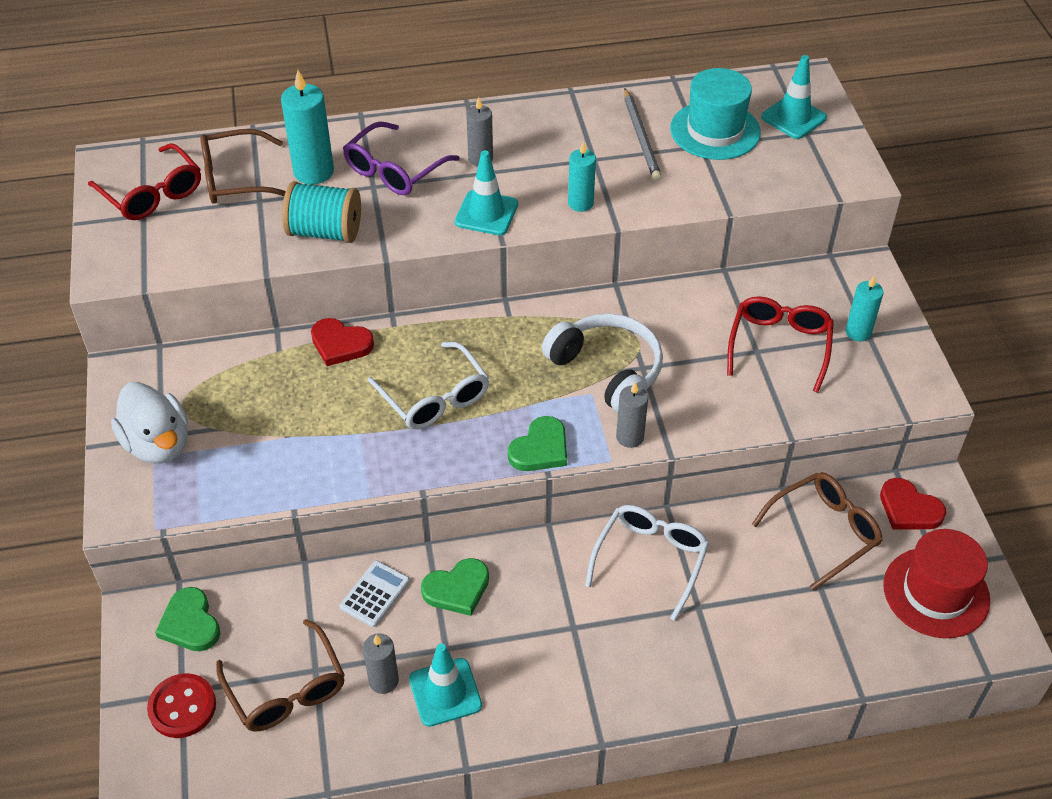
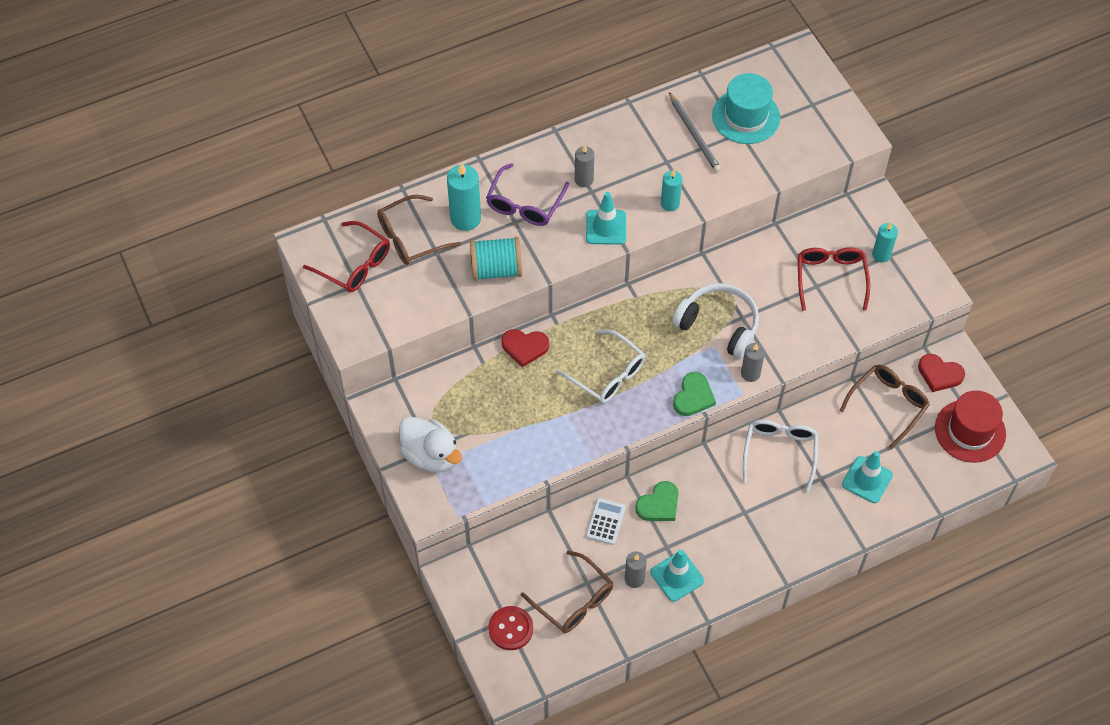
camera: 15 degrees left, 10 degrees up
green heart [155,587,220,651] -> none
turquoise traffic cone [761,55,827,139] -> turquoise traffic cone moved to [842,451,893,503]

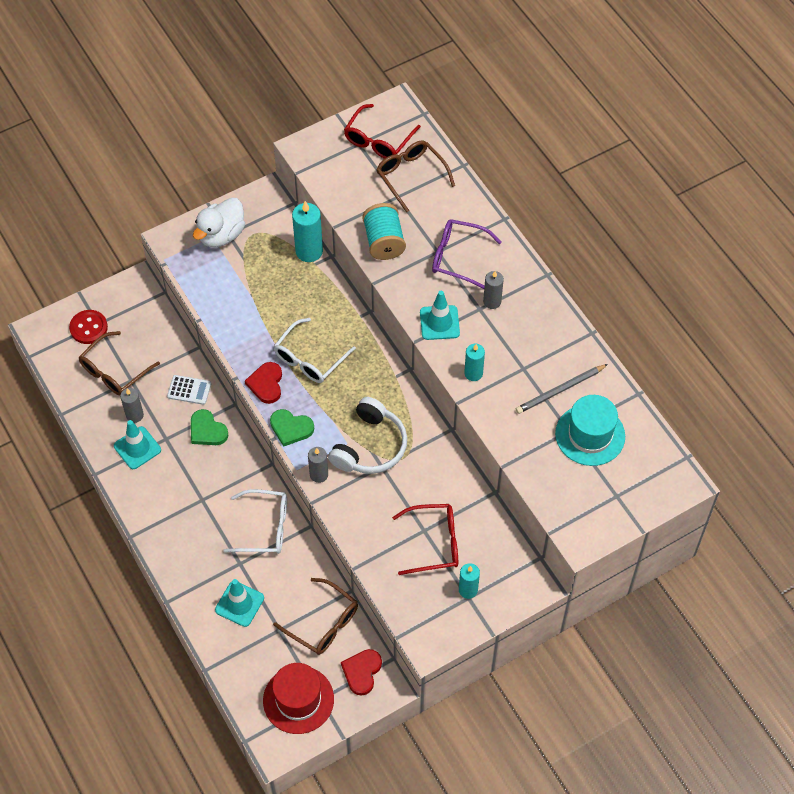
camera: 85 degrees right, 0 degrees up
turquoise candle [447,162,481,231] -> turquoise candle moved to [292,201,323,262]
red heart [501,329,549,367] -> red heart moved to [245,362,282,404]

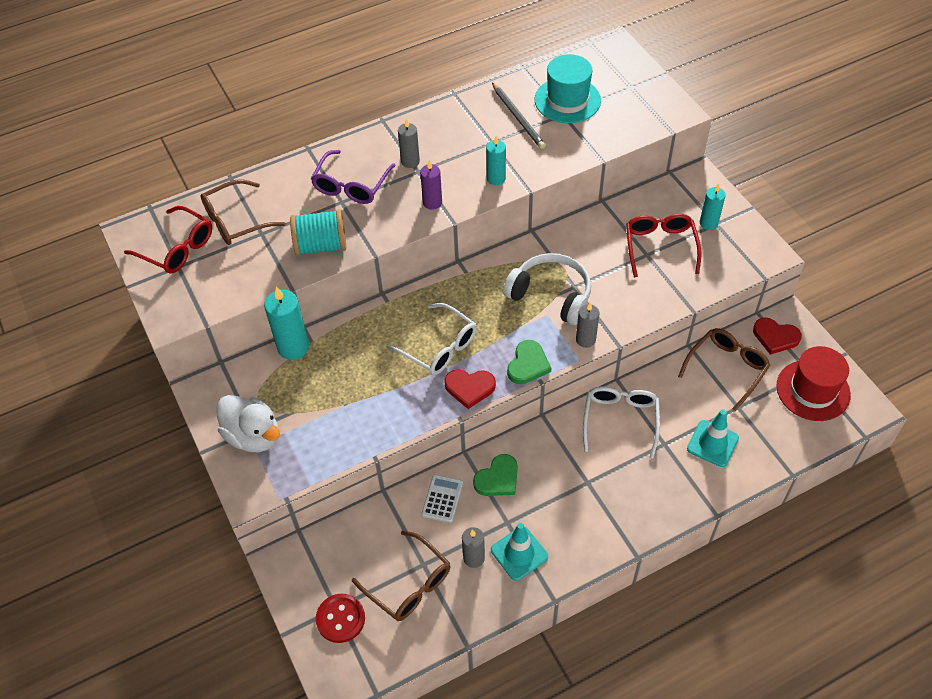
camera: 85 degrees left, 5 degrees down
turquoise traffic cone [420,291,460,340] -> purple candle [420,160,442,210]

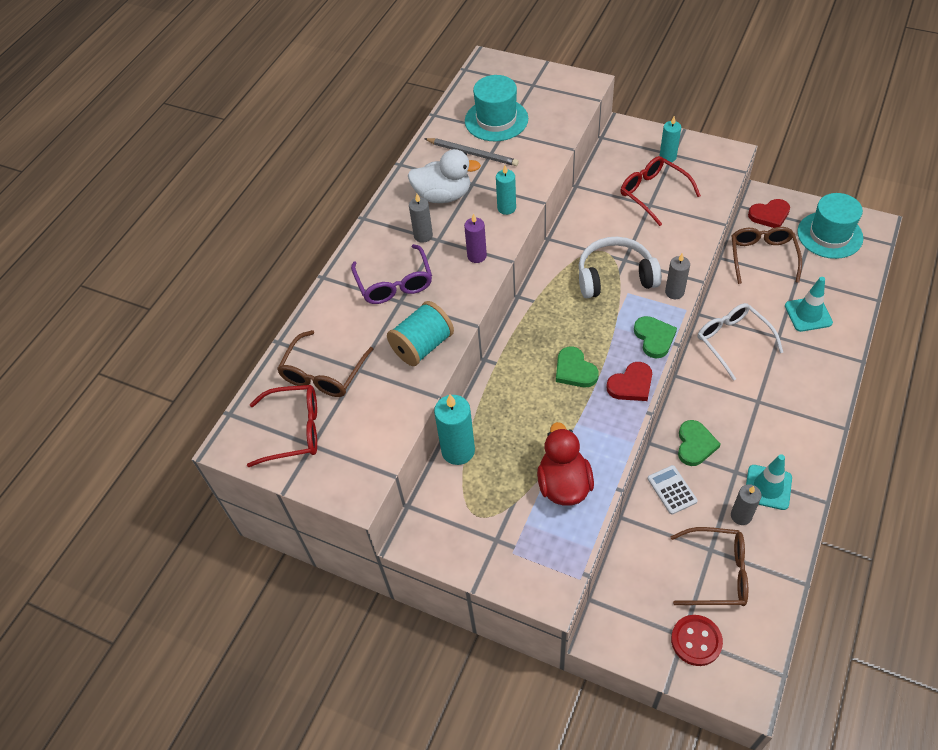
camera: 35 degrees left, 0 degrees up
white duck [217,395,280,452] -> white duck moved to [408,149,481,203]
white glasses [386,303,477,375] -> green heart [556,346,599,387]
red hat [776,346,851,421] -> turquoise hat [797,193,863,259]
none -> red duck [537,422,594,506]

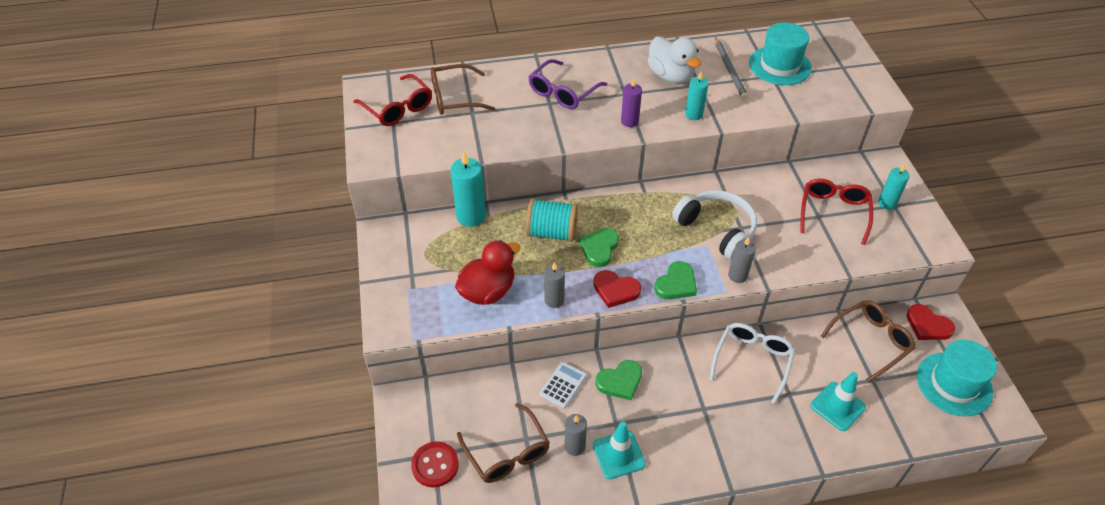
camera: 50 degrees right, 5 degrees down
turquoise spool [387,301,454,366] -> turquoise spool moved to [526,198,578,242]
grey candle [409,194,433,243] -> grey candle moved to [544,262,565,308]

